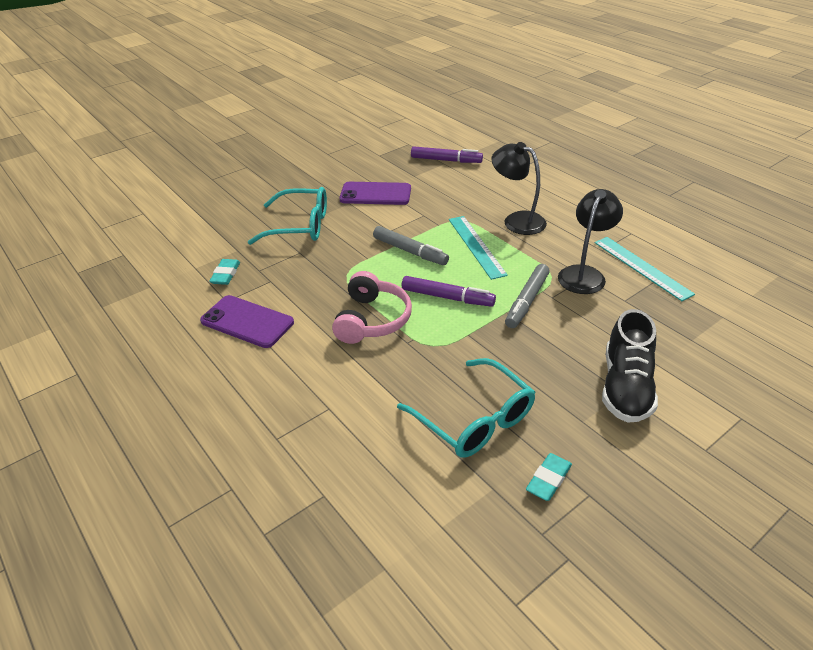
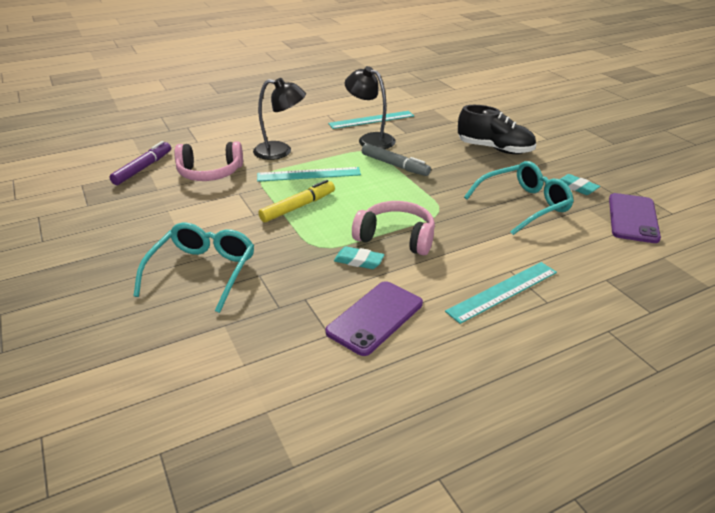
camera: 80 degrees left, 5 degrees down
turquoise eraser [209,259,240,285] -> turquoise eraser moved to [334,246,384,269]
purple phone [339,182,411,205] -> purple phone moved to [609,193,661,243]
grey marker [373,226,449,265] -> yellow marker [258,180,335,222]
purple marker [402,276,496,307] -> none
black lamp [491,142,547,235] -> black lamp turned 135 degrees counterclockwise [253,78,306,160]
none -> pink headphones [175,141,243,181]
none -> turquoise ruler [445,262,557,324]

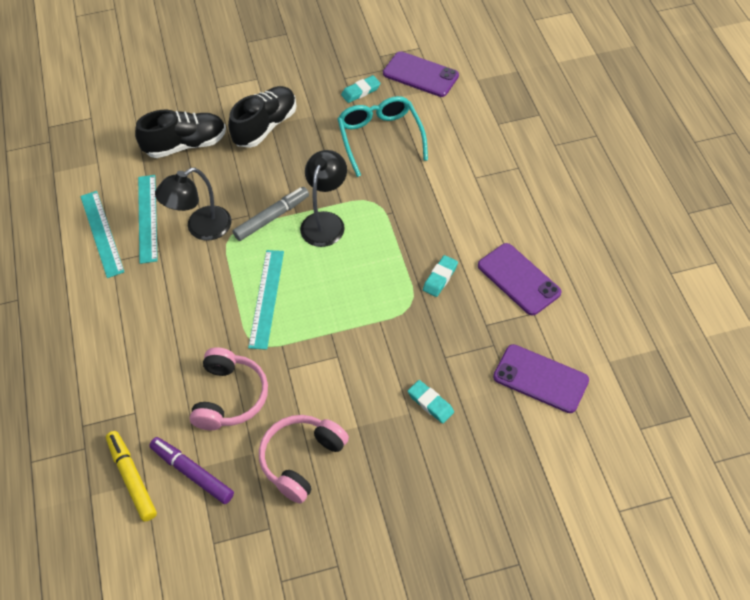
camera: 75 degrees left, 20 degrees up
turquoise glasses [133,223,254,313] -> turquoise eraser [408,380,454,423]
black lamp [253,78,306,160] -> black lamp moved to [300,150,347,247]
yellow marker [258,180,335,222] -> yellow marker moved to [106,431,157,521]
pink headphones [352,201,435,255] -> pink headphones moved to [259,415,349,503]
turquoise ruler [445,262,557,324] -> turquoise ruler moved to [80,191,124,278]
none -> black shoe [135,109,226,158]
none -> purple phone [493,344,589,413]

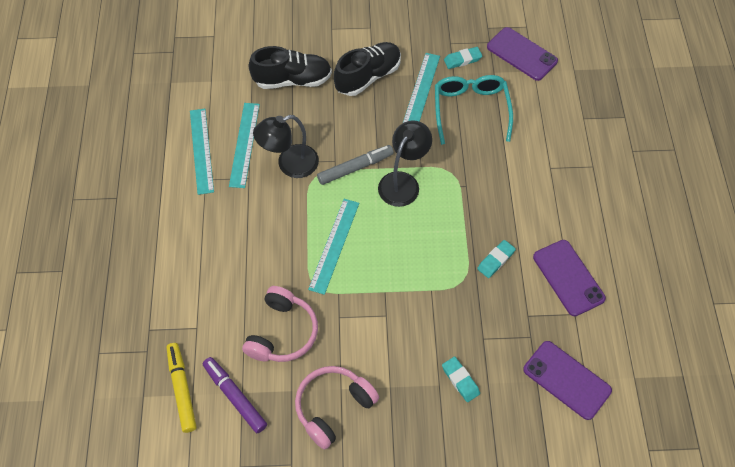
camera: 10 degrees right, 5 degrees up
none -> turquoise ruler [403,53,440,123]

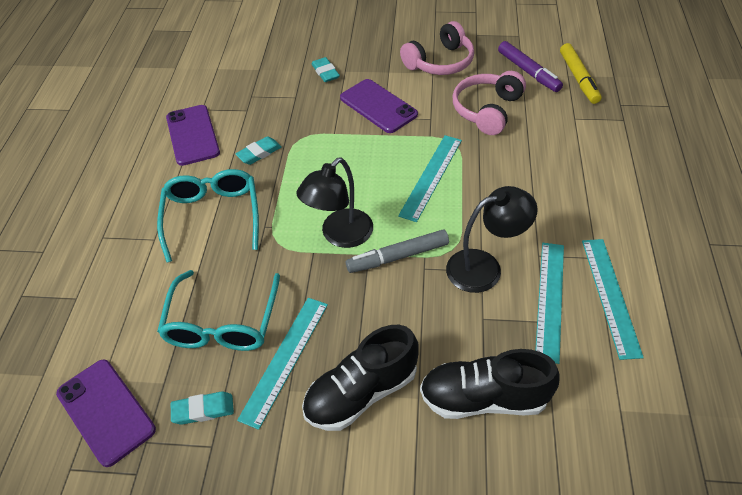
camera: 170 degrees left, 10 degrees down
purple phone [523,341,612,420] -> purple phone moved to [340,79,418,133]
none -> turquoise glasses [157,169,259,263]

